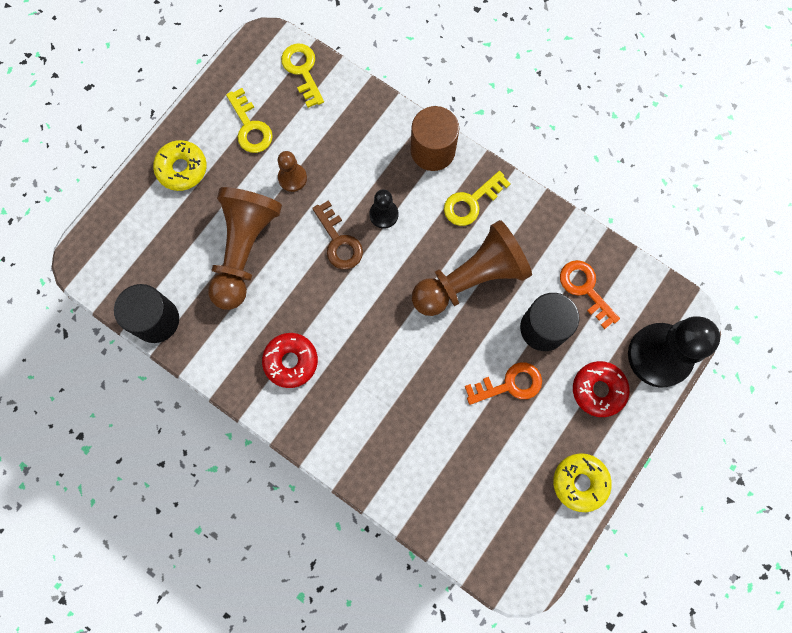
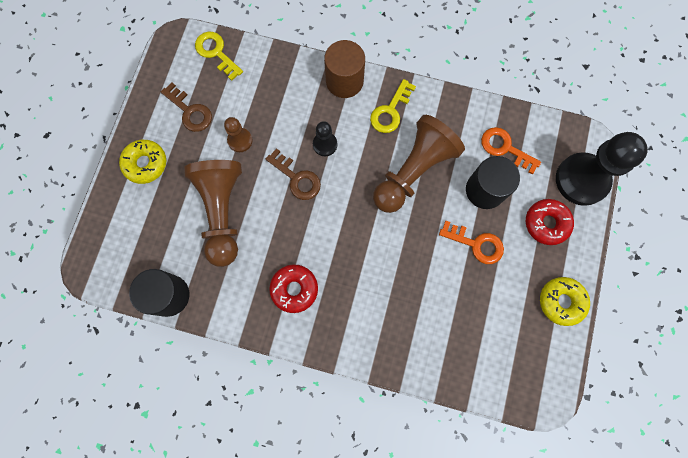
camera: 20 degrees left, 0 degrees up
yellow key [226,88,273,153] -> brown key [161,82,212,132]
orange key [465,362,542,405] -> orange key turned 60 degrees clockwise [439,221,504,264]

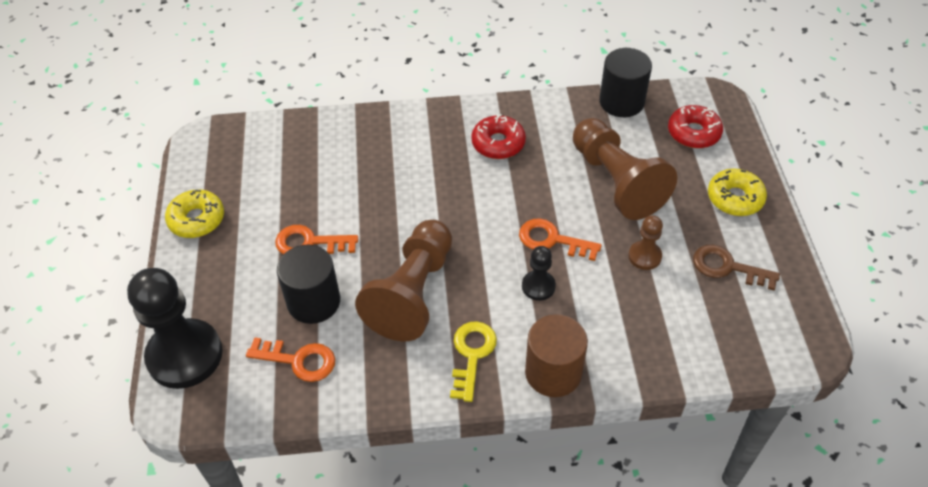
camera: 160 degrees right, 25 degrees down
yellow key [195,32,243,81] -> none
brown key [266,148,321,200] -> orange key [519,218,602,261]
red donut [526,199,574,245] -> red donut moved to [668,105,723,148]

